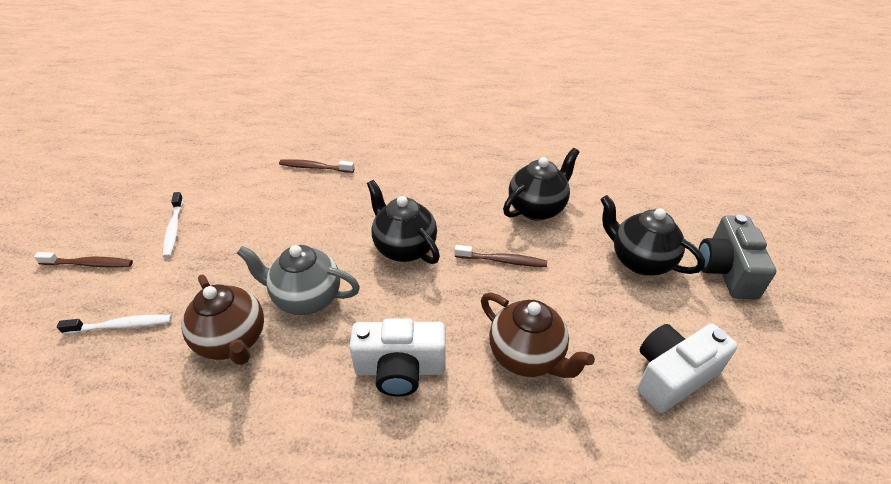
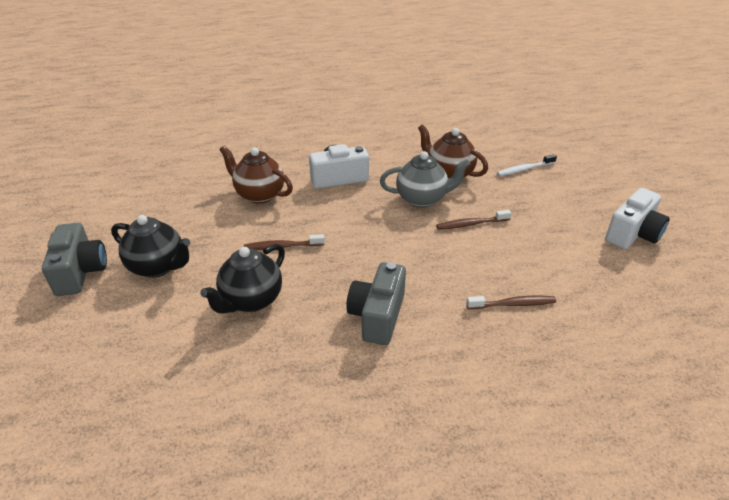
camera: 165 degrees right, 5 degrees down
brown toothbrush [34,252,133,268] -> brown toothbrush moved to [436,210,511,230]
white toothbrush [163,192,183,258] -> none
black teapot [367,180,440,264] -> none
white camera [637,324,738,413] -> white camera moved to [605,188,670,249]
none -> grey camera [346,262,406,345]

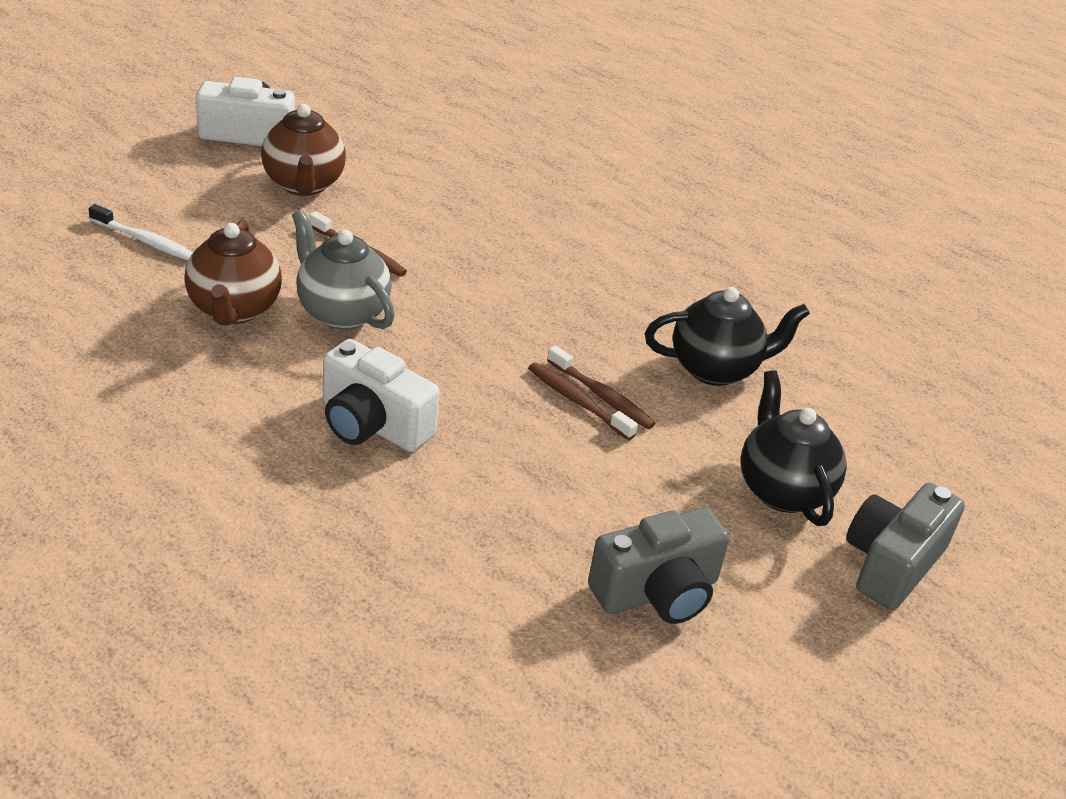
camera: 135 degrees left, 0 degrees up
brown teapot [219,146,293,204] -> brown teapot moved to [261,104,346,196]
grey camera [346,262,406,345] -> grey camera moved to [588,508,730,624]
brown toothbrush [466,296,556,309] -> brown toothbrush moved to [528,362,638,440]

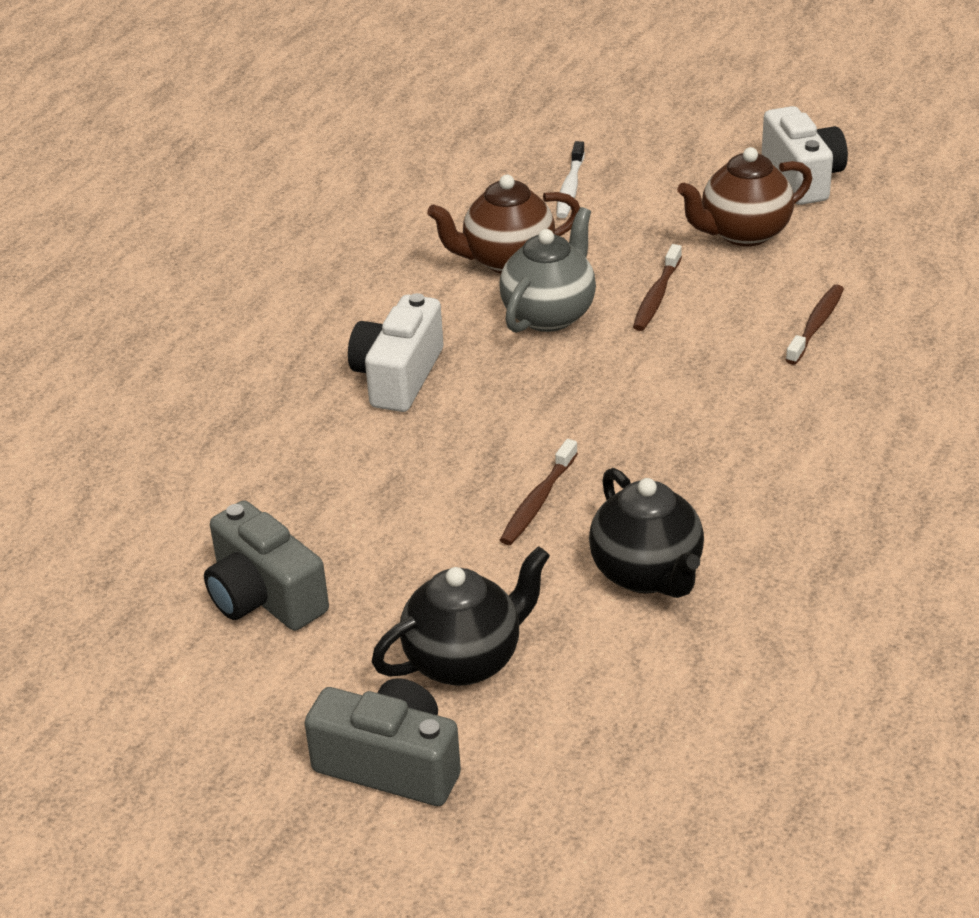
camera: 80 degrees right, 0 degrees up
brown toothbrush [528,362,638,440] -> brown toothbrush moved to [786,285,844,365]

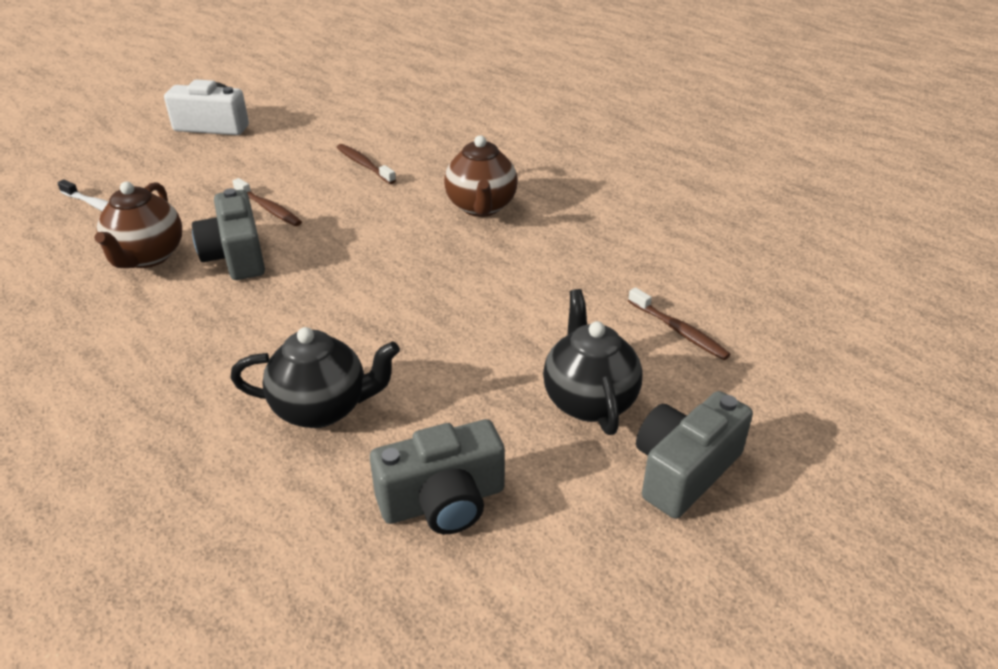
camera: 70 degrees left, 0 degrees up
white camera [348,293,443,412] -> none
grey teapot [499,207,596,333] -> grey camera [192,188,265,280]
brown toothbrush [500,439,578,545] -> brown toothbrush moved to [628,287,731,360]
black teapot [589,468,704,598] -> black teapot moved to [230,327,400,428]
brown teapot [677,147,812,246] -> brown teapot moved to [444,135,517,217]

